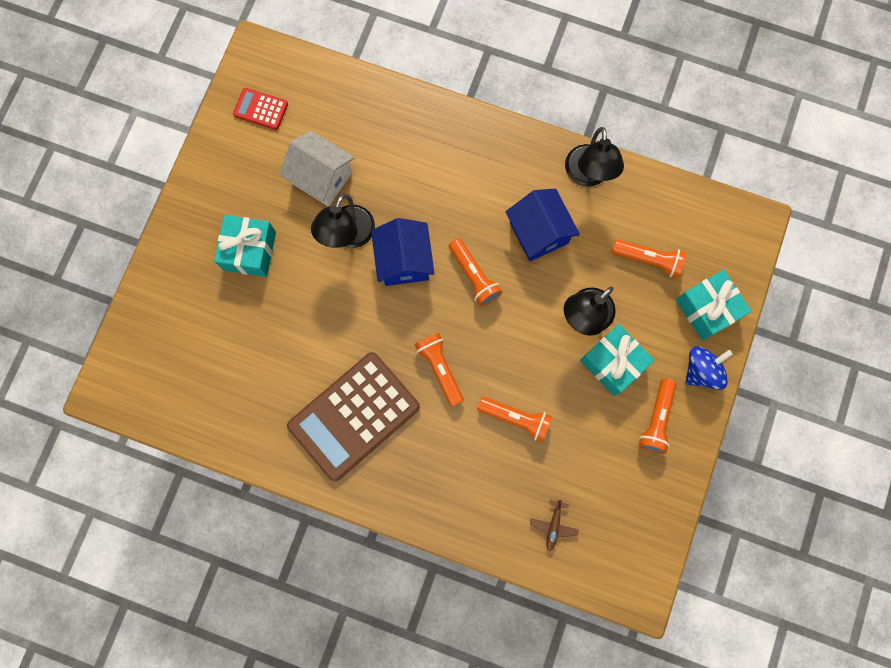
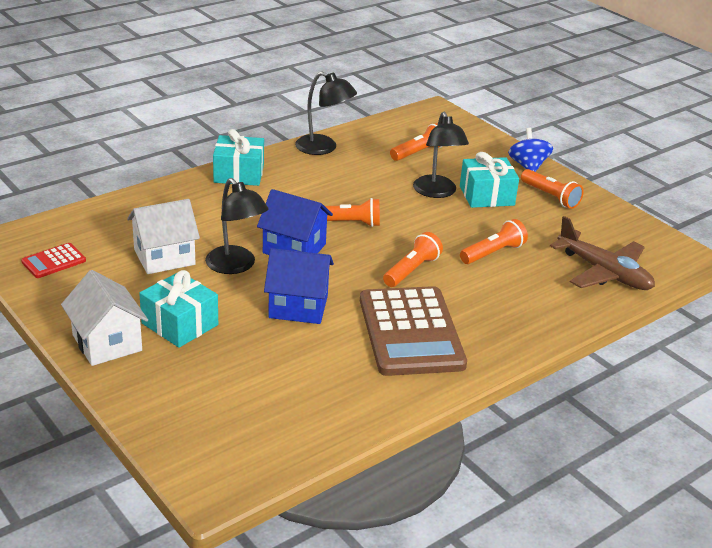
camera: 60 degrees left, 45 degrees down
orange flashlight [414,333,464,407] -> orange flashlight turned 120 degrees clockwise [383,232,443,287]
blue house [506,188,580,261] -> blue house moved to [264,248,334,324]
brown plane [530,500,579,551] -> brown plane [550,216,655,290], size x2.28
turquoise gift [676,270,752,340] -> turquoise gift moved to [213,129,264,186]
none -> white house [61,270,148,366]

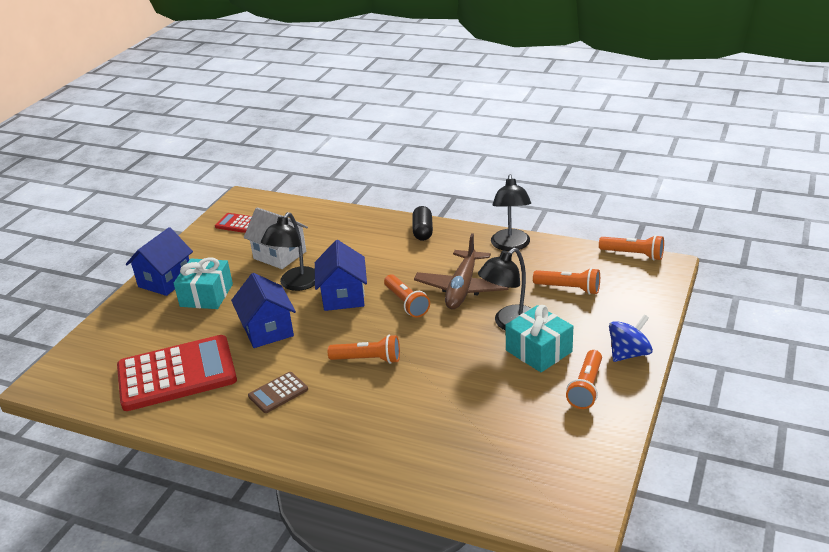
camera: 65 degrees right, 0 degrees up
white house [61,270,148,366] -> blue house [126,227,193,296]
turquoise gift [213,129,264,186] -> black capsule [412,206,433,241]
brown calculator [360,286,467,376] -> brown calculator [248,372,308,413], size x0.45
orange flashlight [460,219,528,264] -> orange flashlight moved to [599,235,664,260]
brown plane [550,216,655,290] -> brown plane moved to [414,233,509,309]
none -> red calculator [117,335,237,411]

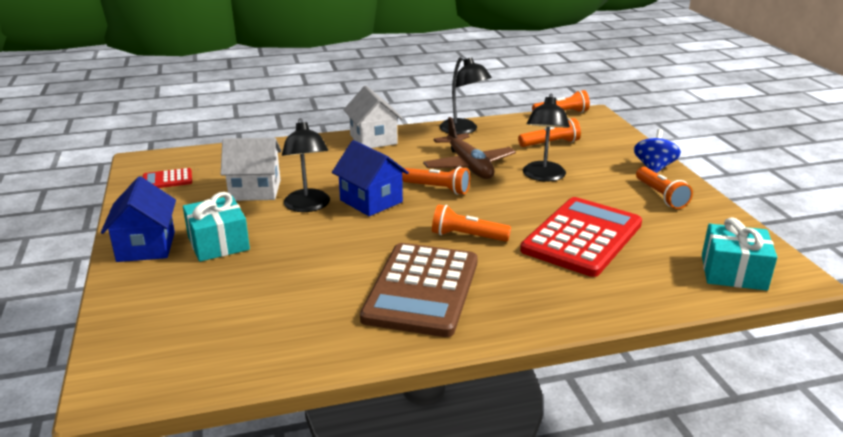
camera: 40 degrees left, 5 degrees down
red calculator [117,335,237,411] -> red calculator moved to [520,197,642,277]
blue house [231,273,296,348] -> none
brown calculator [248,372,308,413] -> brown calculator [360,243,478,337], size x2.24
orange flashlight [328,335,400,364] -> orange flashlight turned 135 degrees counterclockwise [432,204,511,242]
black capsule [412,206,433,241] -> white house [344,86,403,148]
turquoise gift [505,305,573,372] -> turquoise gift moved to [702,217,777,291]

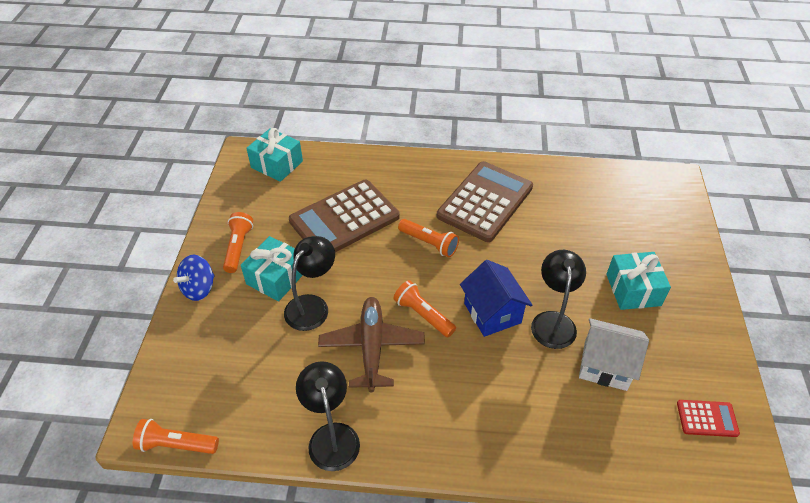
camera: 160 degrees left, 20 degrees up
blue house [101,176,176,262] -> none
white house [344,86,403,148] -> none
orange flashlight [518,118,581,147] -> none
red calculator [520,197,642,277] -> brown calculator [289,180,400,252]
none -> turquoise gift [241,236,303,301]

